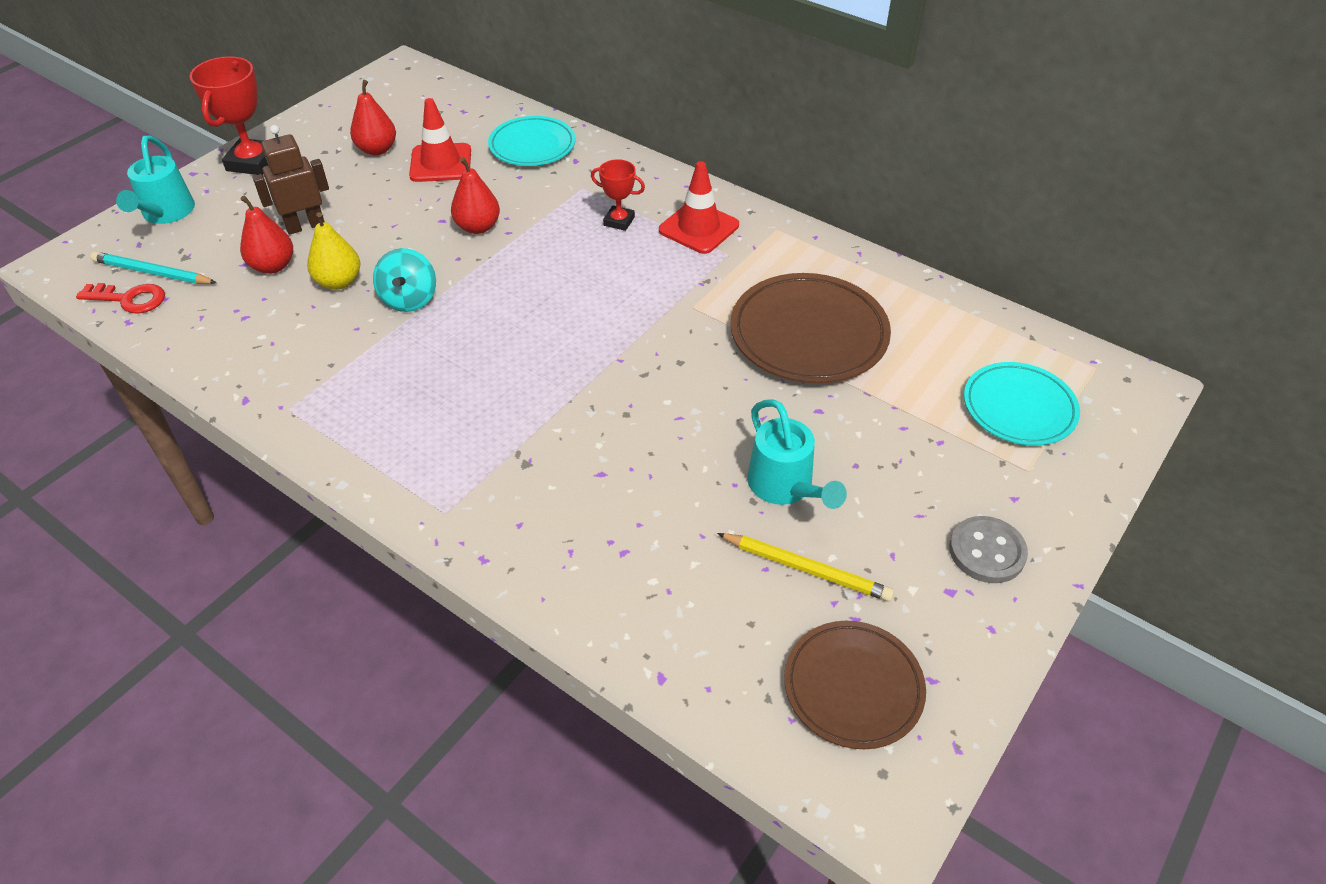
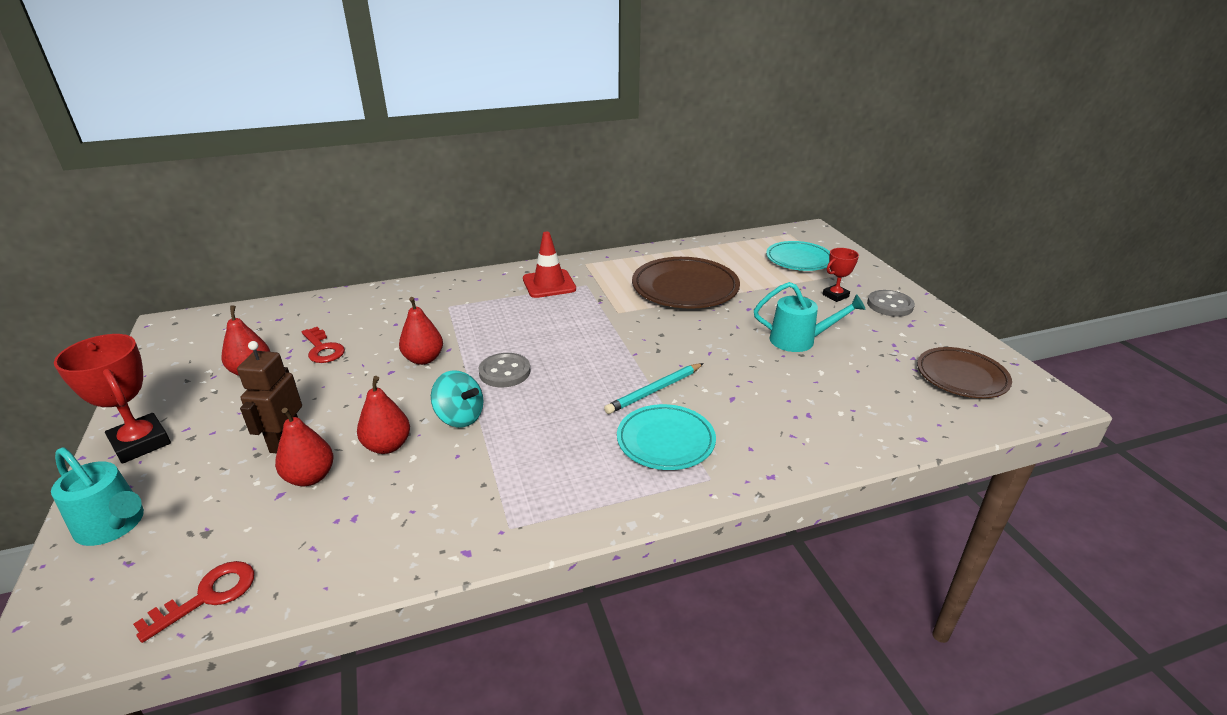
camera: 55 degrees left, 15 degrees down
turquoise pencil [90,251,217,284] -> turquoise pencil moved to [604,363,704,414]
yellow pear [307,212,360,290] -> red pear [357,376,410,454]
red traffic cone [409,98,471,182] -> red key [302,327,345,363]
turquoise plate [488,116,576,166] -> turquoise plate moved to [617,404,716,470]
red trophy [591,159,645,231] -> red trophy moved to [823,248,859,302]
yellow pencil [717,533,894,602] -> none
none -> grey button [478,353,531,387]

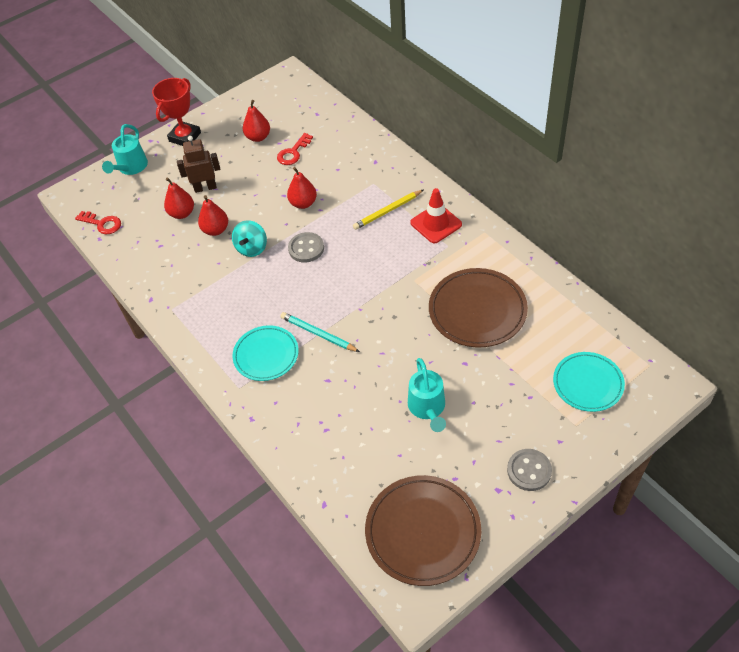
camera: 75 degrees right, 20 degrees up
red trophy [823,248,859,302] -> none
brown plate [917,347,1012,398] -> brown plate [365,475,481,586], size x1.50
none -> yellow pencil [353,190,423,230]

